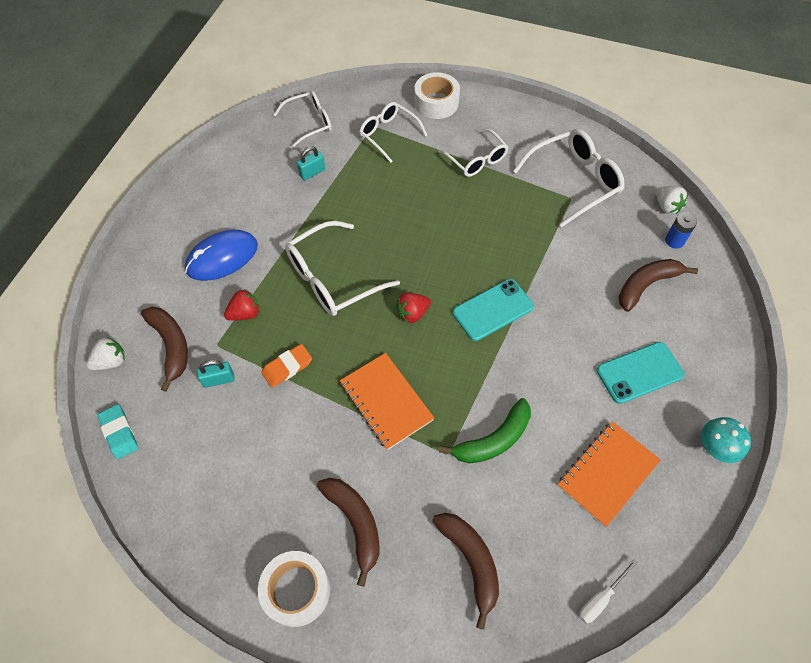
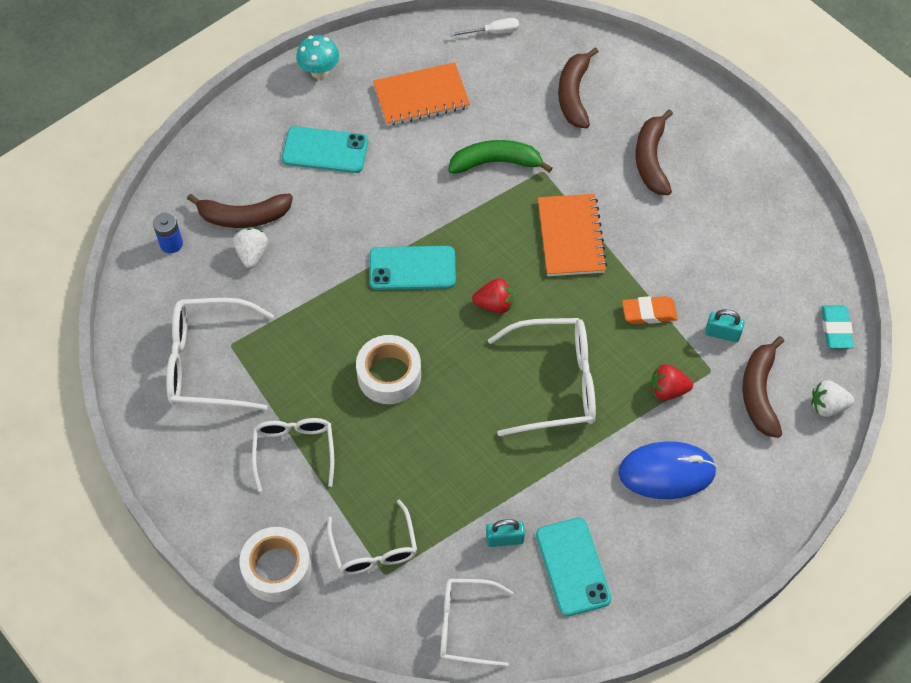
camera: 150 degrees left, 0 degrees up
white tape [258,551,330,627] -> white tape moved to [356,335,421,404]
white strawberry [656,186,688,214] -> white strawberry moved to [233,228,268,268]
none -> turquoise phone [536,518,612,616]

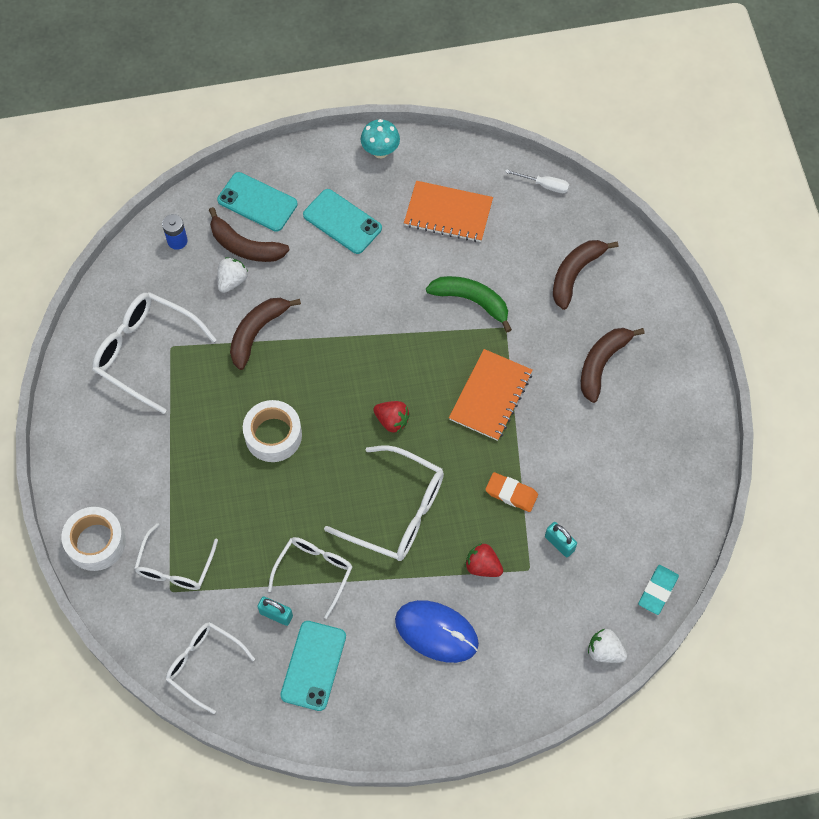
camera: 30 degrees right, 5 degrees up
white glasses [252,418,334,492] -> white glasses moved to [268,537,352,619]
turquoise phone [369,246,456,290] -> turquoise phone moved to [217,172,298,232]
brown banana [743,336,784,438] -> brown banana moved to [230,298,301,370]

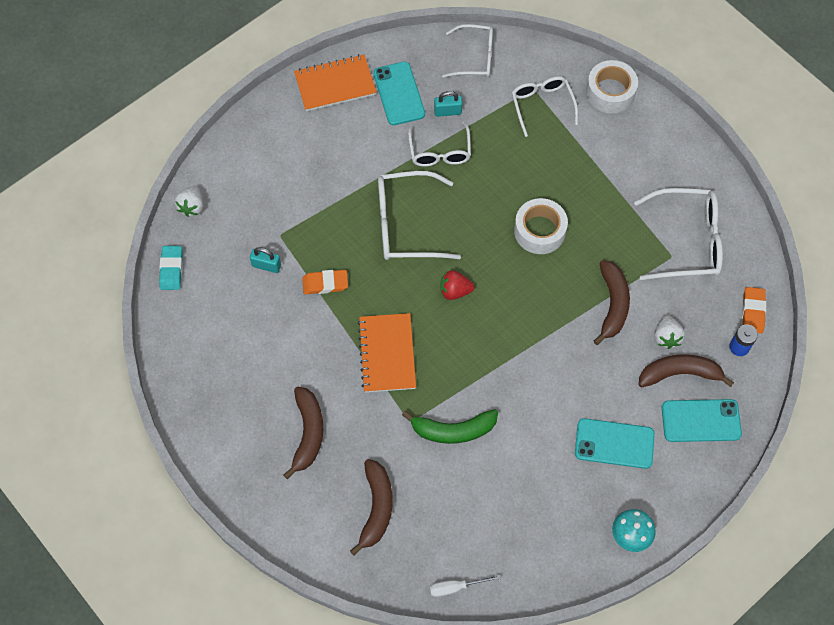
camera: 150 degrees right, 0 degrees up
blue mouse [395,600,479,663] -> none
orange notebook [404,181,493,242] -> orange notebook moved to [294,54,376,111]
red strawberry [465,543,503,577] -> none
white strawberry [588,629,627,663] -> white strawberry turned 105 degrees clockwise [175,186,203,217]
none -> orange eraser [742,287,766,333]

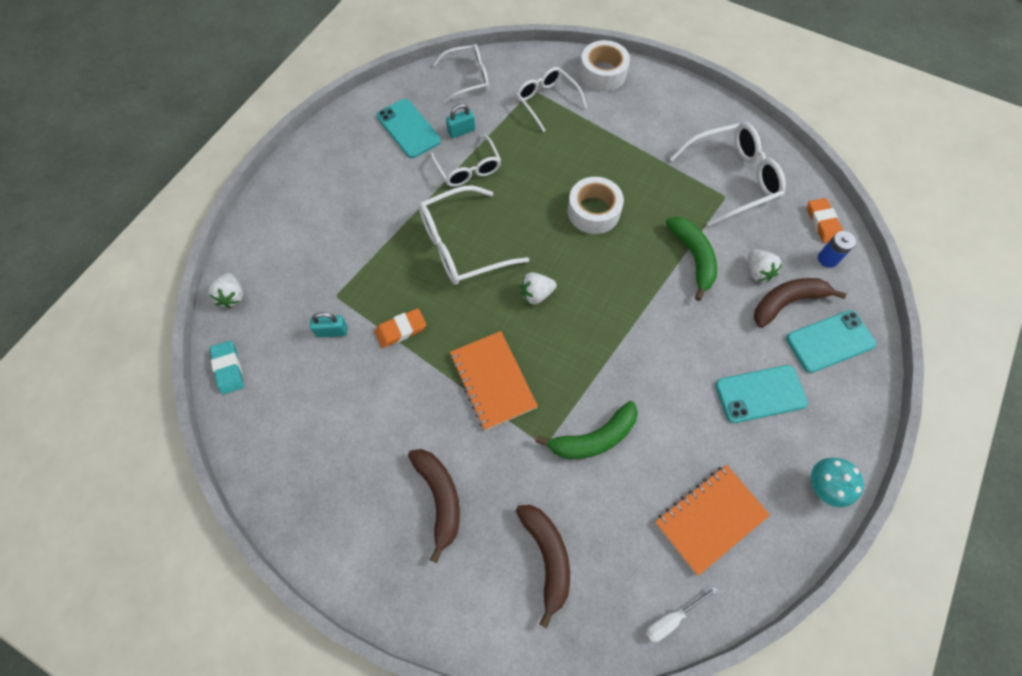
camera: 20 degrees left, 0 degrees up
orange notebook [294,54,376,111] -> orange notebook moved to [655,465,770,576]
red strawberry [440,270,475,300] -> white strawberry [520,272,557,304]
brown banana [594,260,630,345] -> green banana [666,217,717,301]

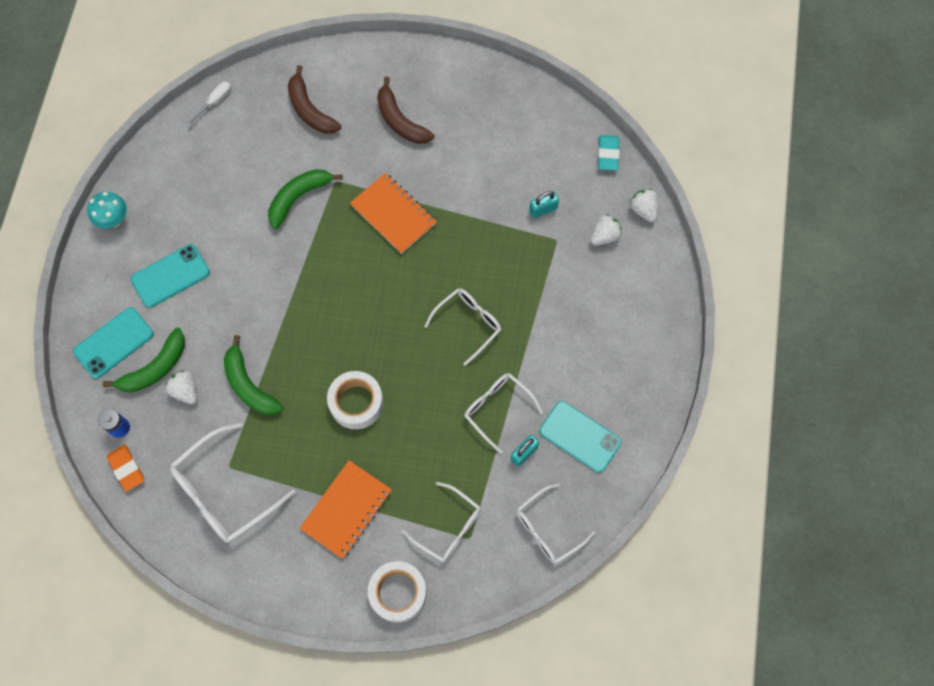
camera: 160 degrees right, 5 degrees up
turquoise eraser [210,341,244,395] -> turquoise eraser turned 45 degrees clockwise [598,135,619,171]
orange eraser [375,308,426,348] -> none
white glasses [419,186,529,285] -> white glasses [424,288,501,366], size x0.65
white strawberry [520,272,557,304] -> white strawberry moved to [590,214,622,246]
orange notebook [655,465,770,576] -> orange notebook moved to [299,460,392,559]
brown banana [754,278,847,328] -> green banana [102,328,185,393]

